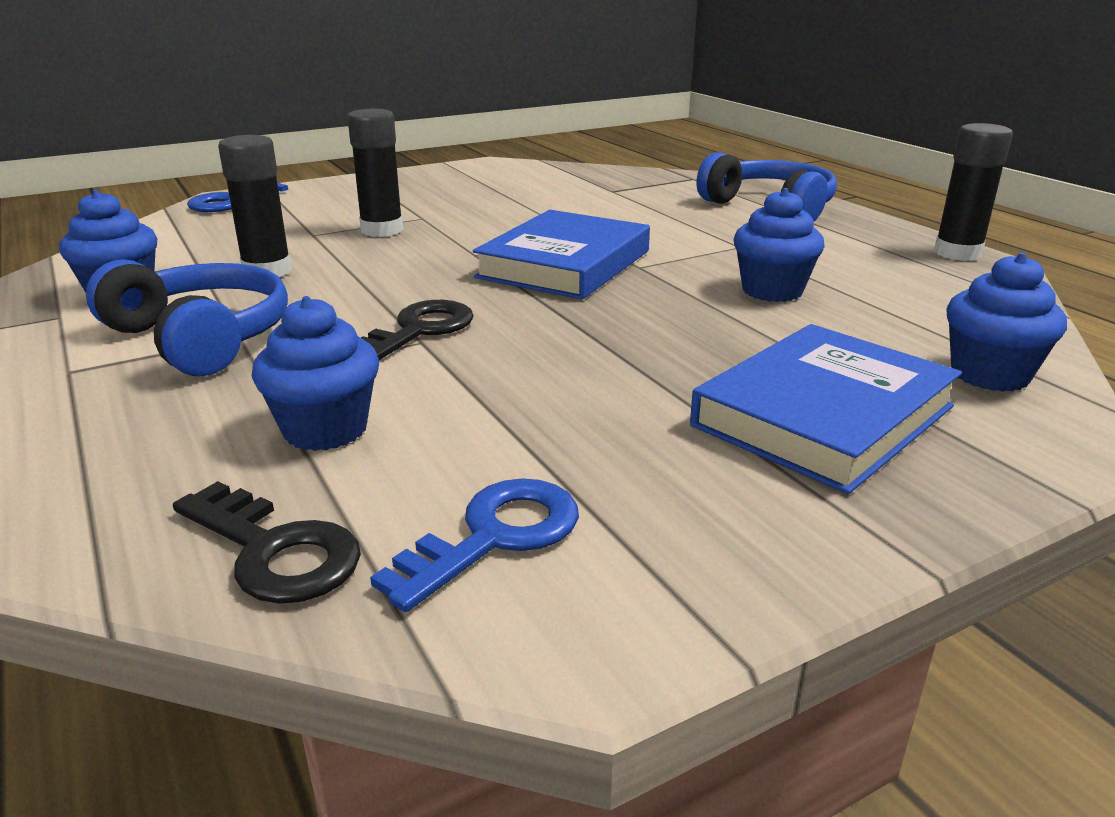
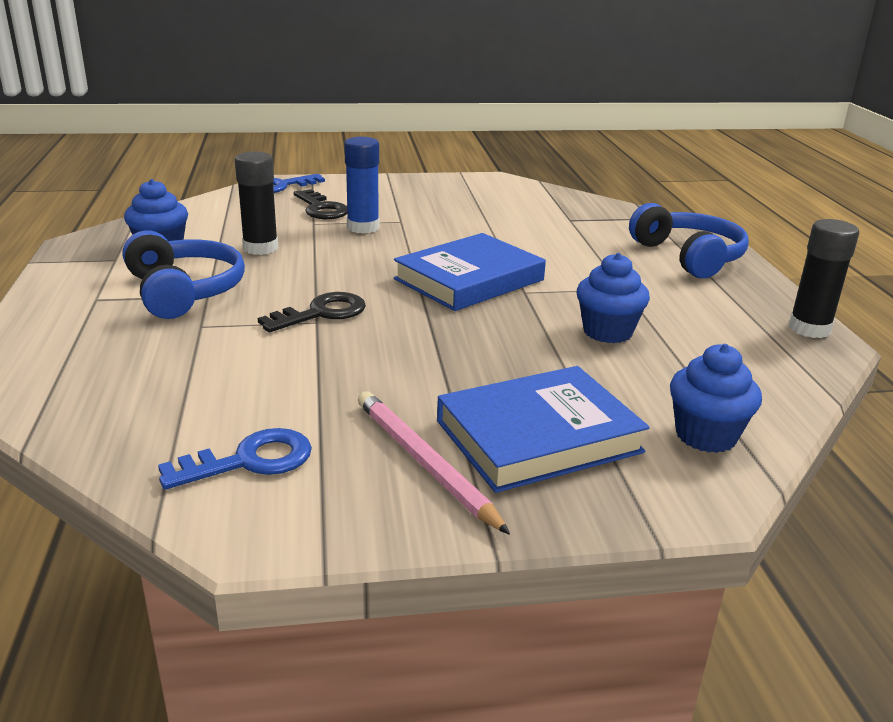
camera: 20 degrees right, 0 degrees up
black key [173,481,361,604] -> black key moved to [294,189,347,219]
blue cupcake [252,296,379,451] -> none
black glue stick [347,109,403,237] -> blue glue stick [344,137,379,234]
none -> pink pencil [358,391,510,535]

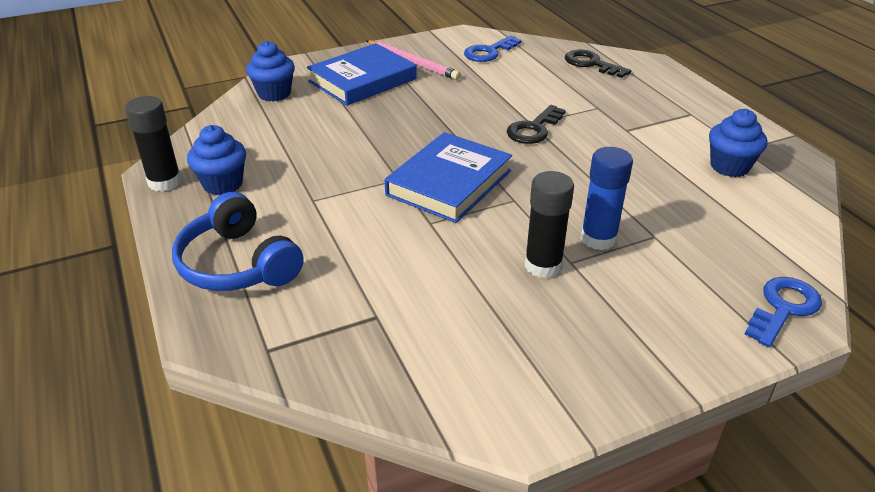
camera: 165 degrees right, 10 degrees up
blue headphones [123,230,245,319] -> none
black glue stick [235,151,279,255] -> black glue stick moved to [525,171,574,278]
black key [294,189,347,219] -> black key moved to [565,50,631,78]
blue cupcake [577,253,650,343] -> blue cupcake moved to [187,125,246,195]

